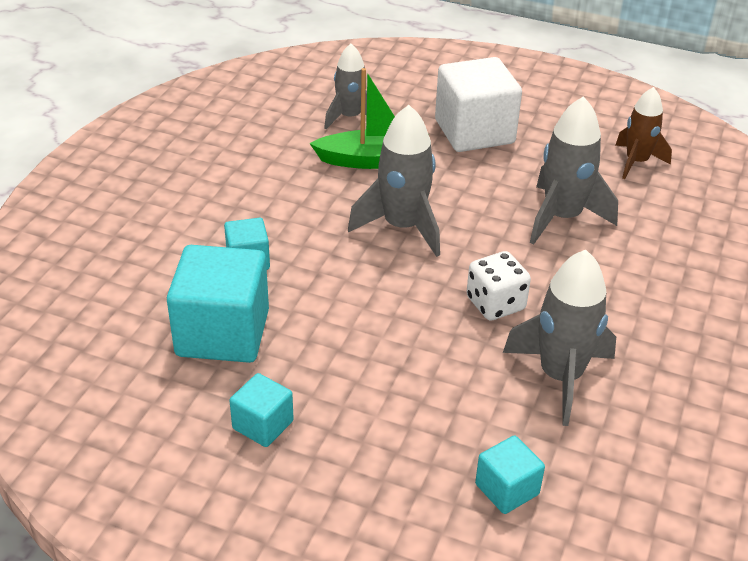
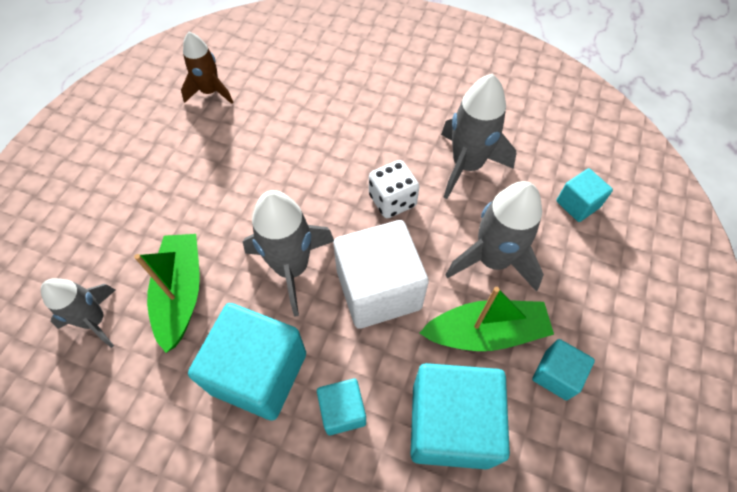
camera: 90 degrees left, 20 degrees up
white cube [435,57,522,152] -> white cube moved to [334,220,429,329]
grey rocket [530,96,618,245] -> grey rocket moved to [446,181,544,292]
none -> turquoise cube [188,303,306,421]
none -> green boat [419,287,554,351]

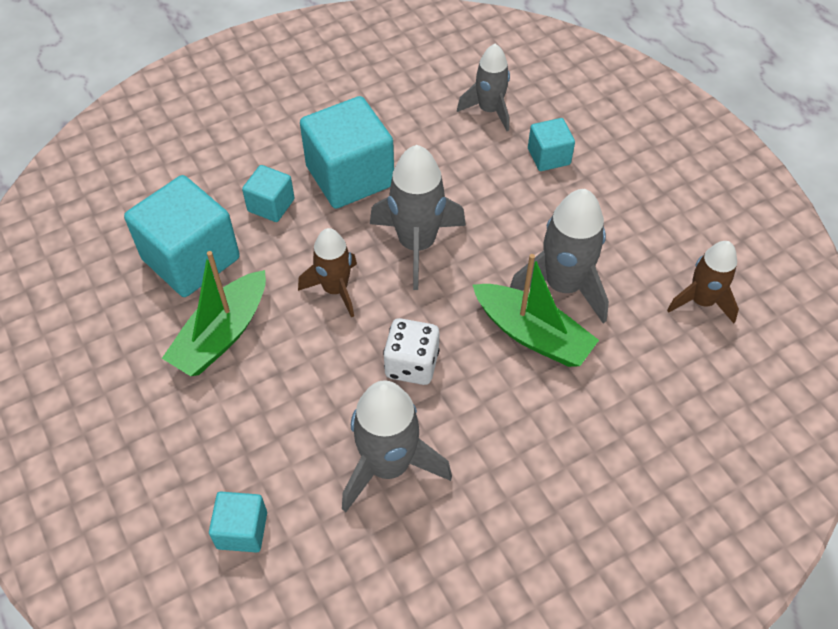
camera: 130 degrees right, 5 degrees down
green boat [134,234,200,353] -> green boat moved to [473,254,599,367]
white cube [334,220,429,329] -> brown rocket [298,228,357,318]
grey rocket [446,181,544,292] -> grey rocket moved to [510,189,609,324]
turquoise cube [532,339,595,400] -> turquoise cube moved to [528,118,575,171]

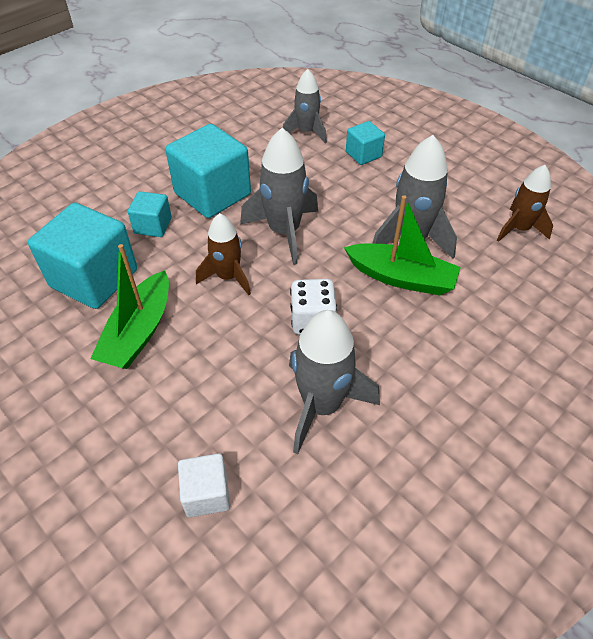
camera: 15 degrees left, 5 degrees down
turquoise cube [209,492,267,553] -> white cube [178,453,230,517]

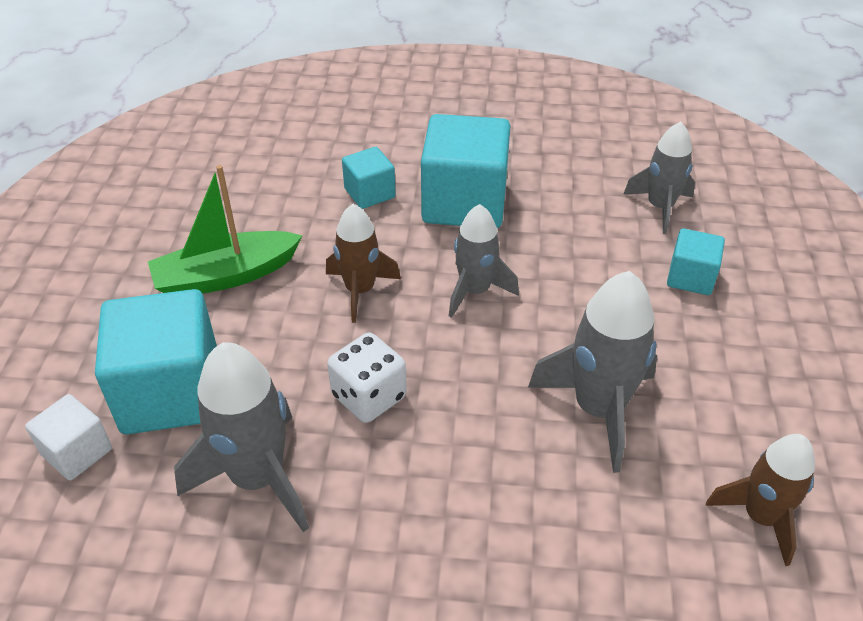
camera: 50 degrees right, 5 degrees down
turquoise cube [28,203,137,309] -> turquoise cube moved to [95,289,217,435]
grey rocket [240,128,318,265] -> grey rocket [449,204,519,318], size x0.66
green boat [344,195,461,296] -> none

